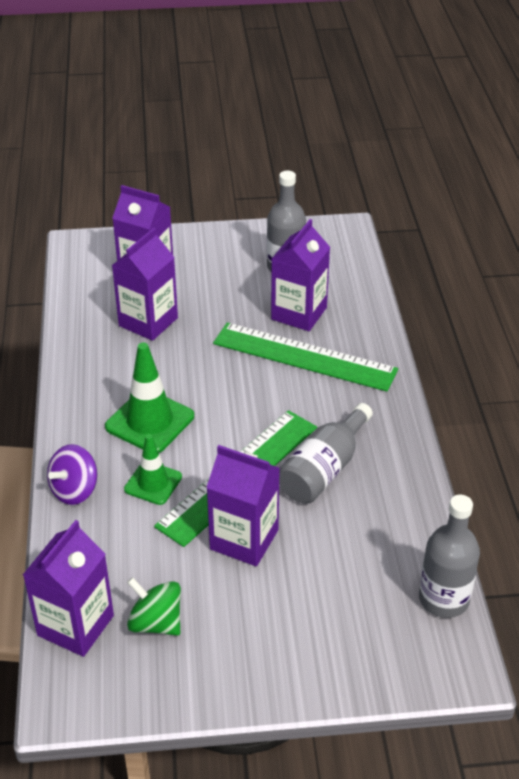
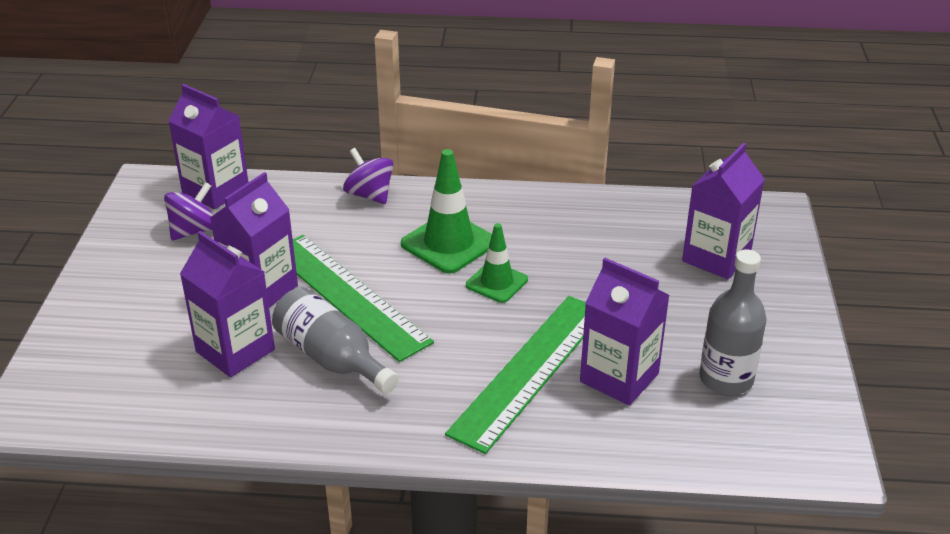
camera: 100 degrees right, 5 degrees down
purple carton [112,228,178,341] -> purple carton moved to [180,231,275,377]
green traffic cone [124,434,182,505] -> green traffic cone moved to [466,223,528,303]
green spinning top [127,577,181,636] -> purple spinning top [164,182,213,240]
grey bottle [419,495,480,618] -> none

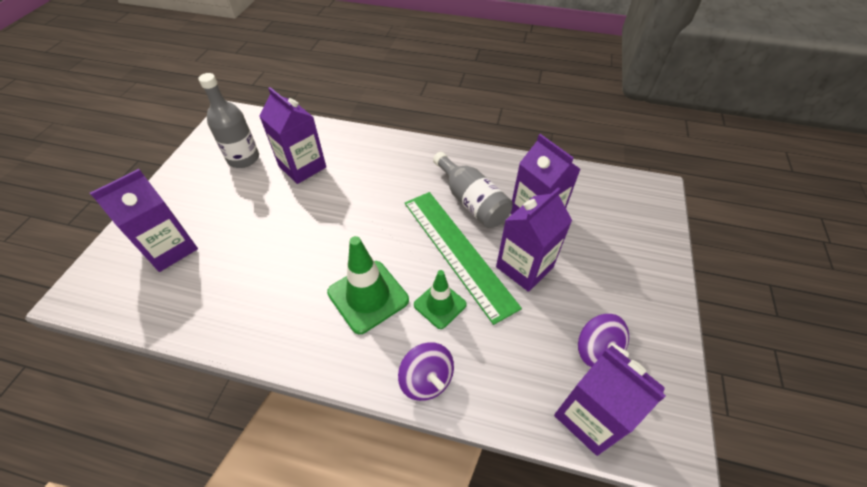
camera: 170 degrees left, 15 degrees up
purple spinning top [164,182,213,240] -> purple spinning top turned 75 degrees counterclockwise [578,314,629,367]
green ruler [445,296,586,454] -> none
green traffic cone [466,223,528,303] -> green traffic cone moved to [414,270,467,329]

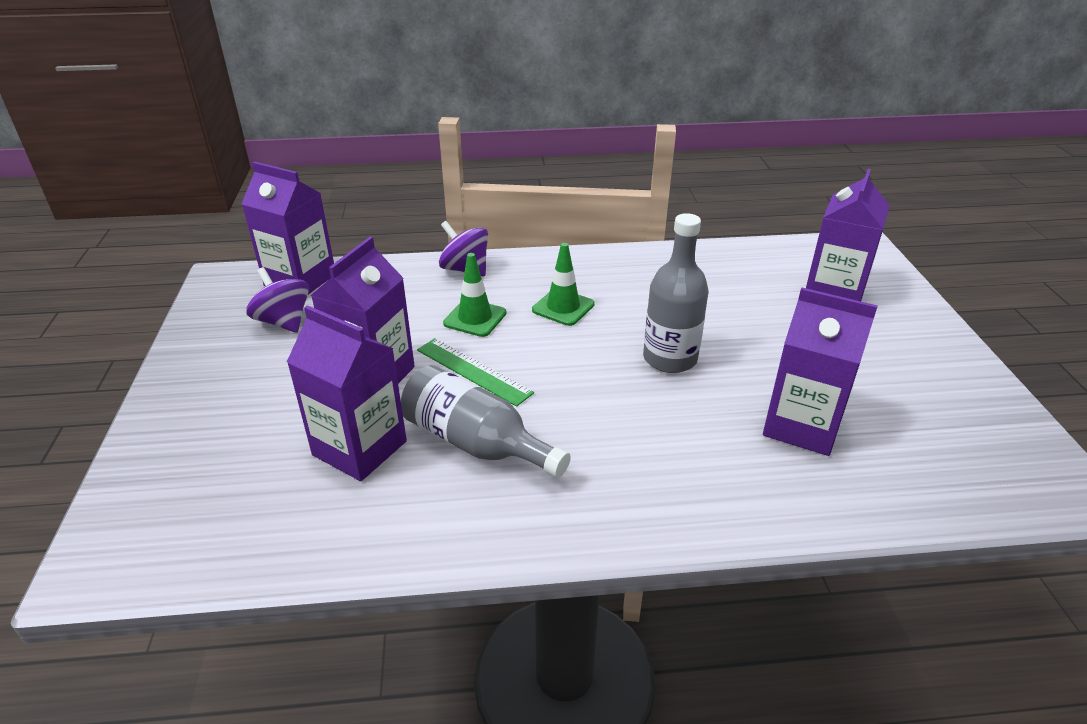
camera: 160 degrees right, 15 degrees down
grey bottle [198,73,259,168] -> grey bottle moved to [643,213,709,373]
green traffic cone [327,236,409,334] -> green traffic cone [532,243,595,326], size x0.63
green ruler [405,192,522,325] -> green ruler [417,338,534,407], size x0.55

